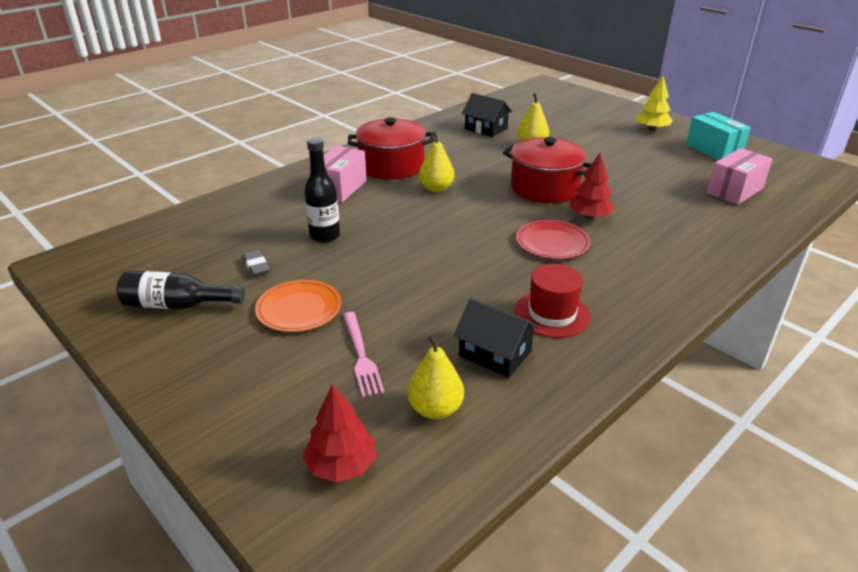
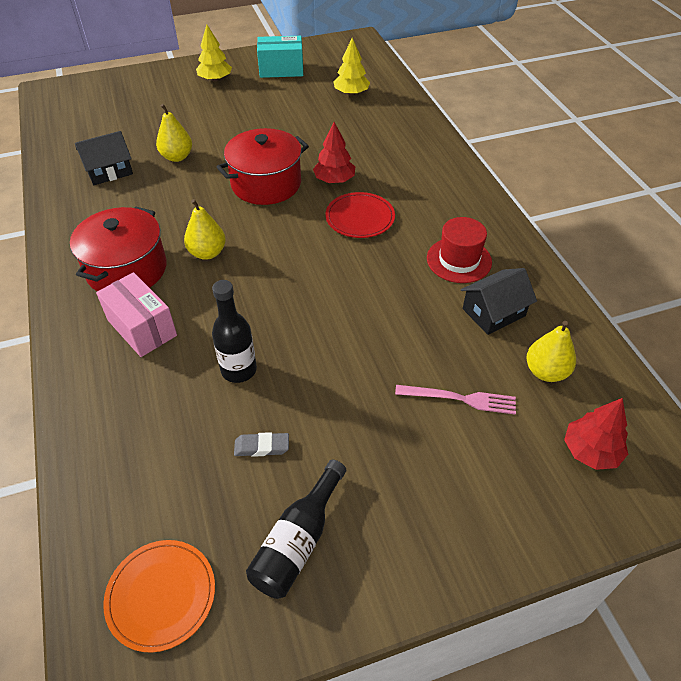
camera: 65 degrees left, 15 degrees up
orange plate [255,280,342,332] -> orange plate moved to [103,540,215,653]
pink box [706,148,773,205] -> yellow tree [334,38,370,96]

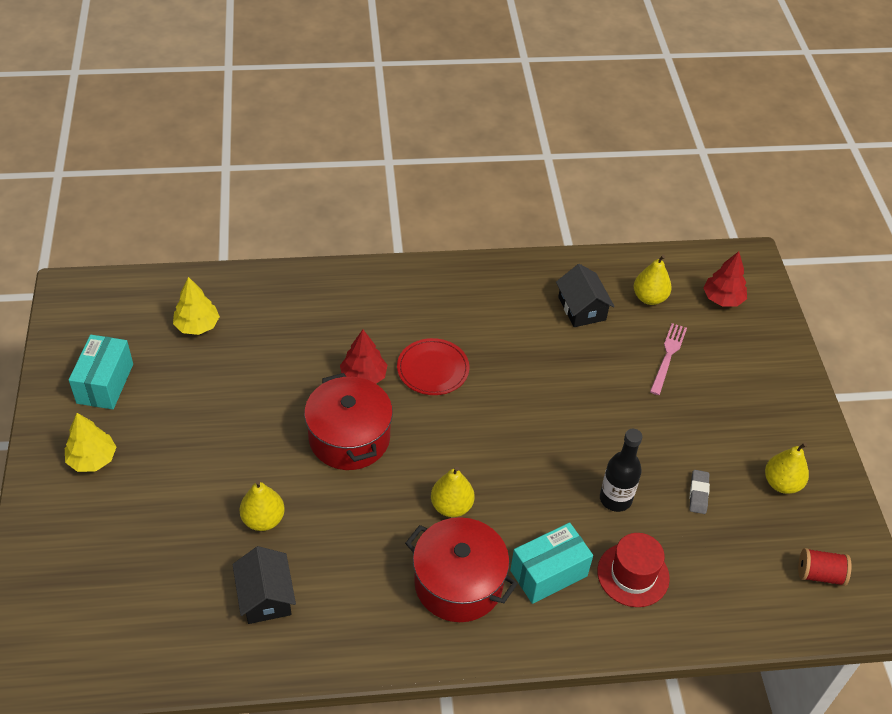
camera: 80 degrees left, 0 degrees up
pink box [96,272,177,357] -> turquoise box [510,523,593,604]
orange plate [103,540,215,653] -> red spool [798,548,852,586]
black bottle [246,460,346,599] -> yellow pear [765,443,809,494]
red hat [427,217,492,283] -> red hat moved to [597,533,670,607]

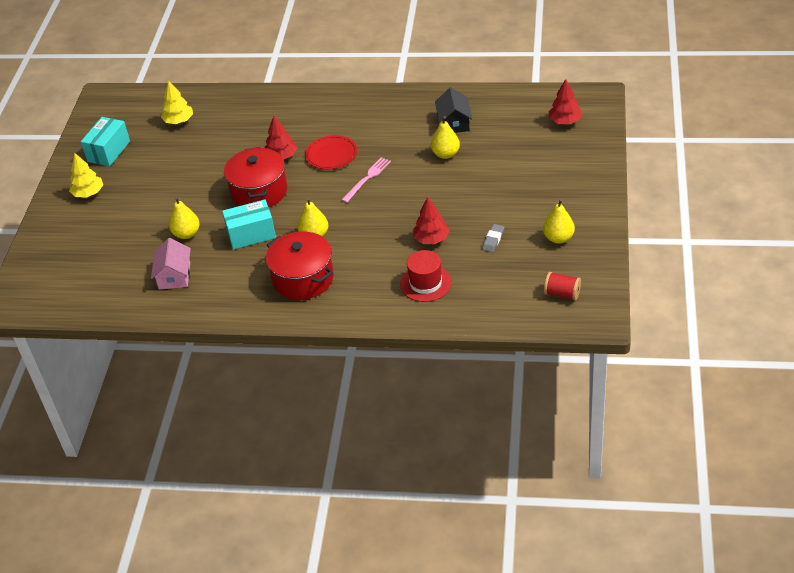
camera: 20 degrees right, 5 degrees down
black house [232,546,296,624] -> pink house [151,238,191,290]
turquoise box [510,523,593,604] -> turquoise box moved to [222,199,276,250]
black bottle [600,429,642,512] -> red tree [413,197,450,244]
yellow pear [634,255,672,305] -> yellow pear moved to [431,116,460,159]
pink fork [650,323,687,395] -> pink fork moved to [342,157,391,203]

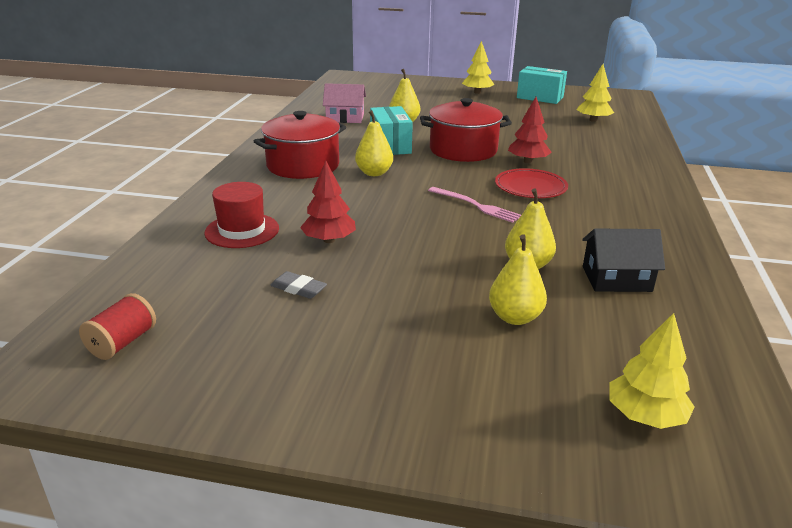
camera: 90 degrees right, 15 degrees down
yellow pear [543,199,575,244] -> yellow pear moved to [489,234,547,325]
red tree [548,79,582,124] -> yellow tree [609,313,695,429]

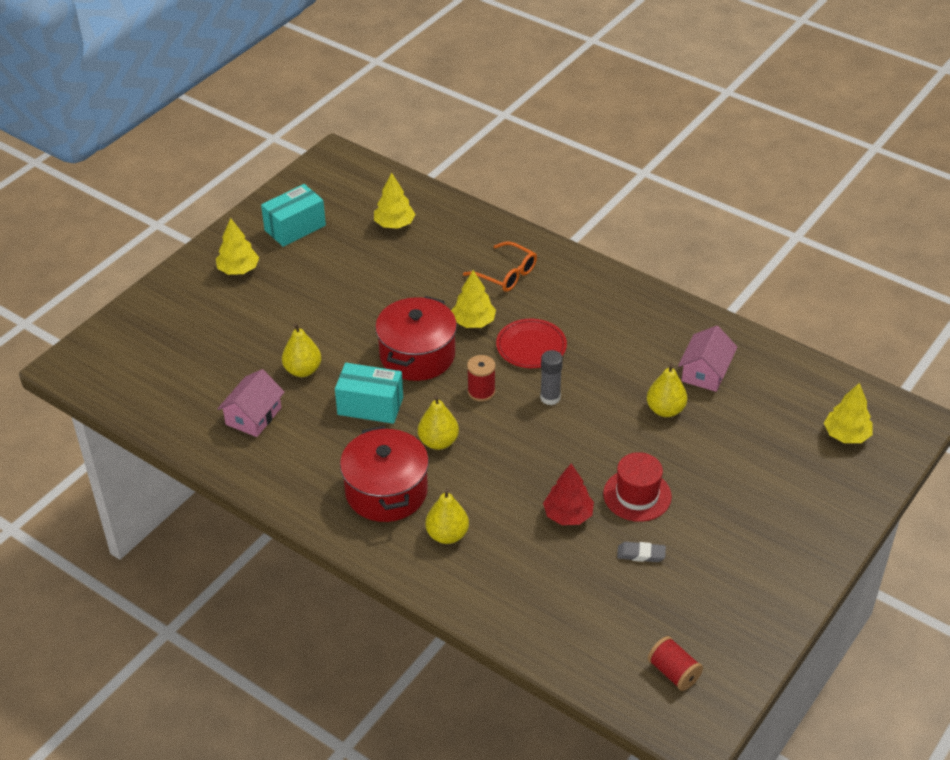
camera: 65 degrees left, 15 degrees up
red hat [204,182,279,248] -> red hat moved to [603,452,672,522]
grey eraser [270,271,327,299] -> grey eraser turned 45 degrees clockwise [617,542,666,562]
pink fork [428,187,521,223] -> grey glue stick [540,350,563,405]
yellow pear [489,234,547,325] -> yellow pear moved to [425,489,469,544]
red tree [508,97,552,163] -> yellow tree [451,270,496,328]
black house [582,229,665,292] -> pink house [678,326,737,392]
none -> orange glasses [463,241,537,292]
none -> red spool [467,355,496,402]

